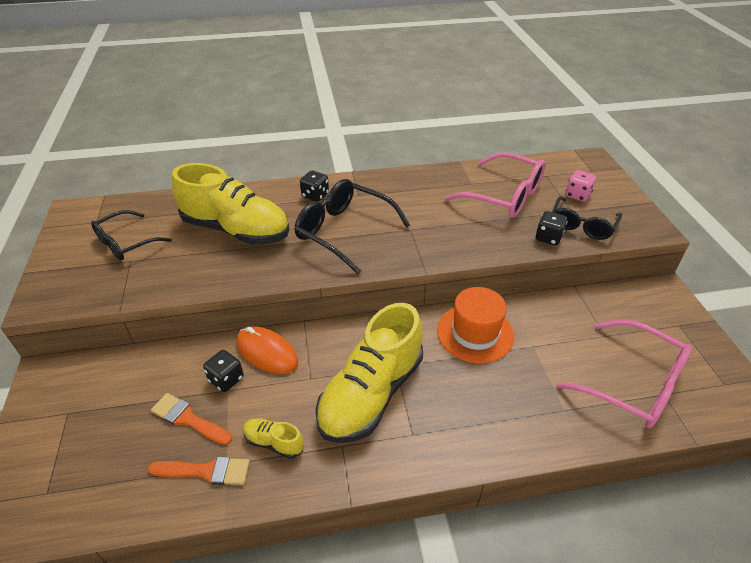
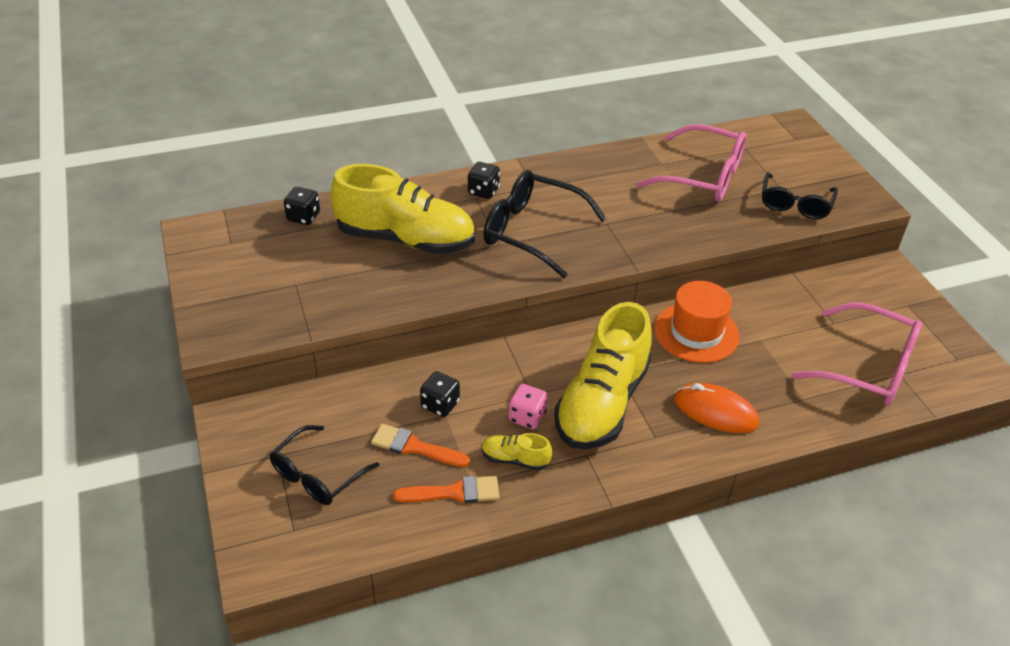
camera: 10 degrees left, 0 degrees up
black glasses [91,210,172,261] -> black glasses moved to [269,425,379,505]
orange mouse [236,326,298,374] -> orange mouse moved to [674,383,759,433]
black dice [535,211,568,245] -> black dice moved to [284,187,320,225]
pink dice [566,170,596,202] -> pink dice moved to [509,384,547,429]

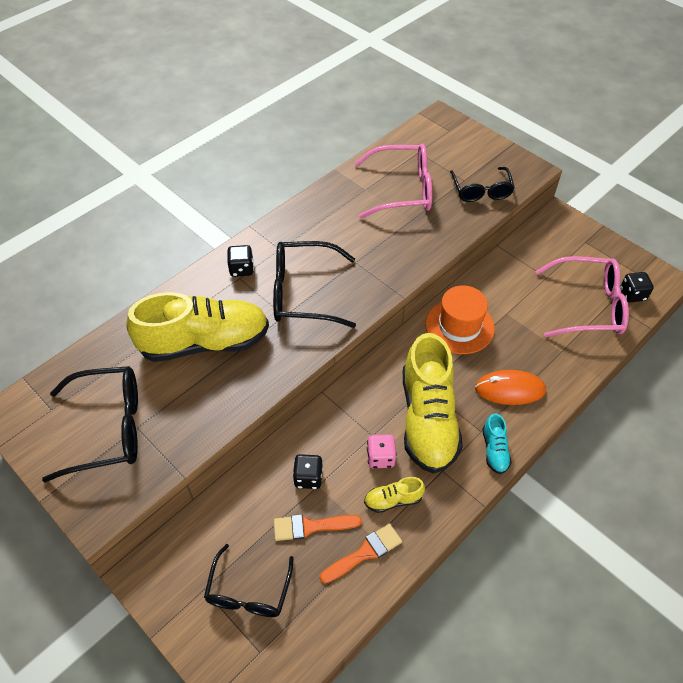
camera: 25 degrees left, 10 degrees up
black dice [284,187,320,225] -> black dice moved to [620,272,654,303]
none -> black glasses [42,366,138,483]
none -> turquoise shoe [482,413,512,474]

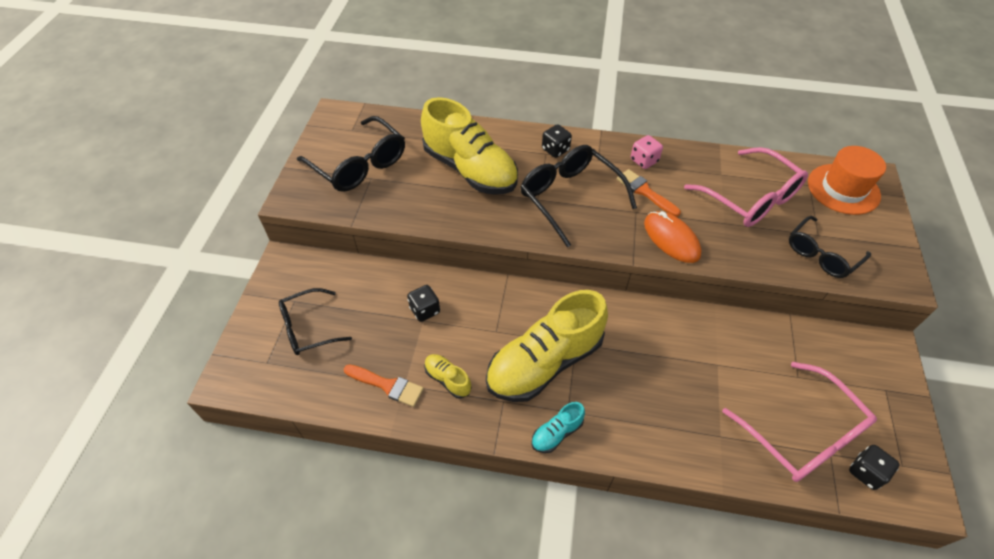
camera: 55 degrees right, 0 degrees up
orange brush [274,514,362,541] -> orange brush moved to [617,169,681,217]
pink dice [367,434,397,468] -> pink dice moved to [631,135,663,169]
orange hat [425,285,495,354] -> orange hat moved to [808,146,886,215]
orange mouse [475,370,546,405] -> orange mouse moved to [644,211,701,263]

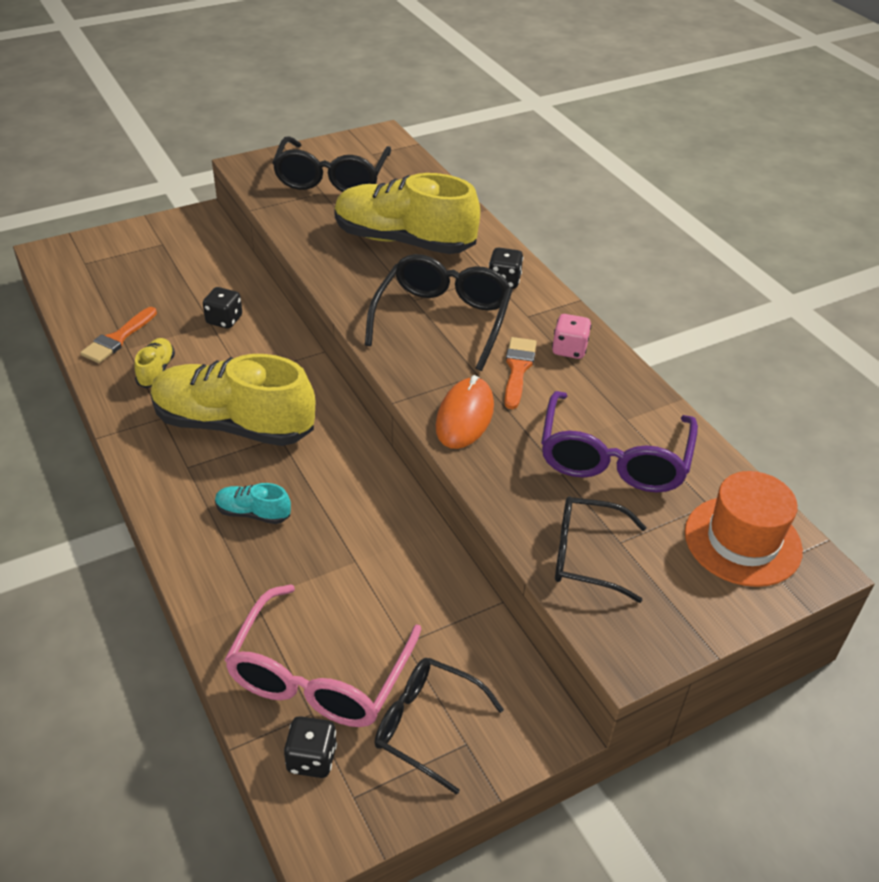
camera: 50 degrees right, 10 degrees down
black glasses [279,288,352,355] -> black glasses moved to [374,658,504,795]
orange brush [344,364,424,407] -> orange brush turned 45 degrees clockwise [80,307,157,363]
yellow shoe [421,97,518,194] -> yellow shoe turned 105 degrees clockwise [334,173,480,254]
turquoise shoe [531,402,585,453] -> turquoise shoe moved to [215,483,291,524]
pink glasses [684,147,808,227] -> purple glasses [541,391,698,492]

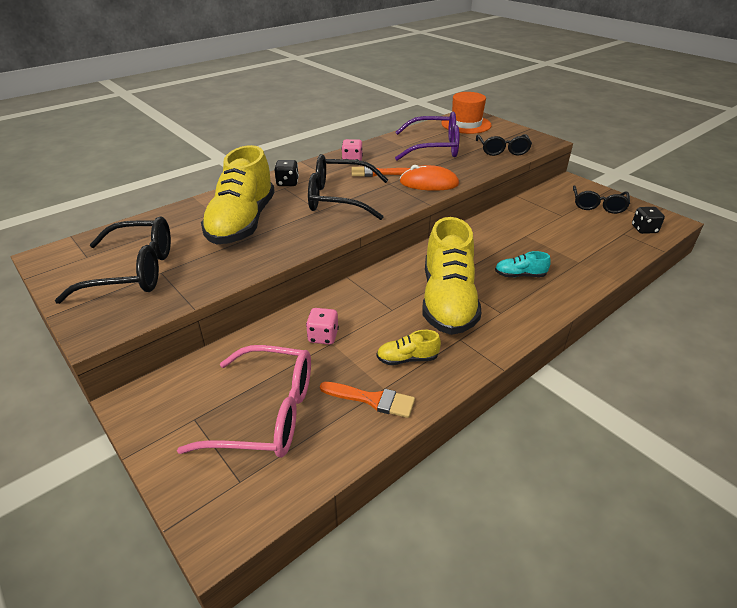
camera: 100 degrees left, 5 degrees down
black dice [203,287,242,329] -> pink dice [306,308,339,345]
turquoise shoe [215,483,291,524] -> turquoise shoe turned 90 degrees clockwise [495,251,551,277]
pink glasses [224,584,421,727] -> pink glasses moved to [177,345,311,458]

